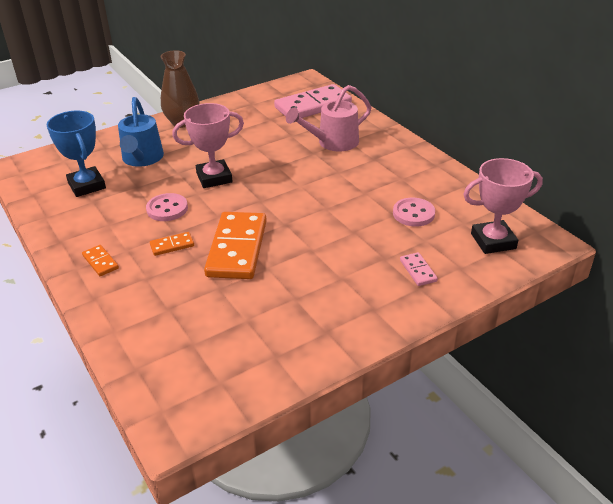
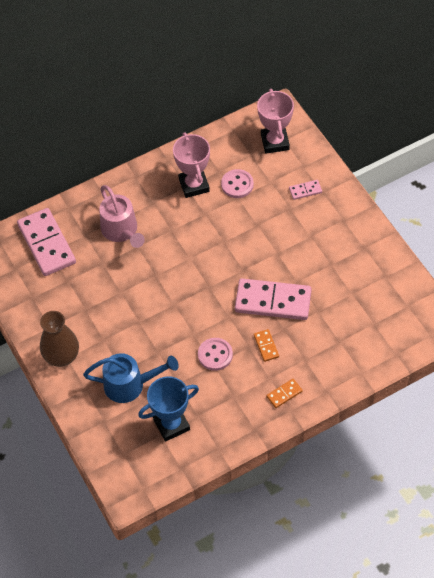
camera: 85 degrees left, 20 degrees up
pink trophy [172,103,244,188] -> pink trophy moved to [173,132,210,198]
orange domino [204,212,267,279] -> pink domino [235,278,312,320]

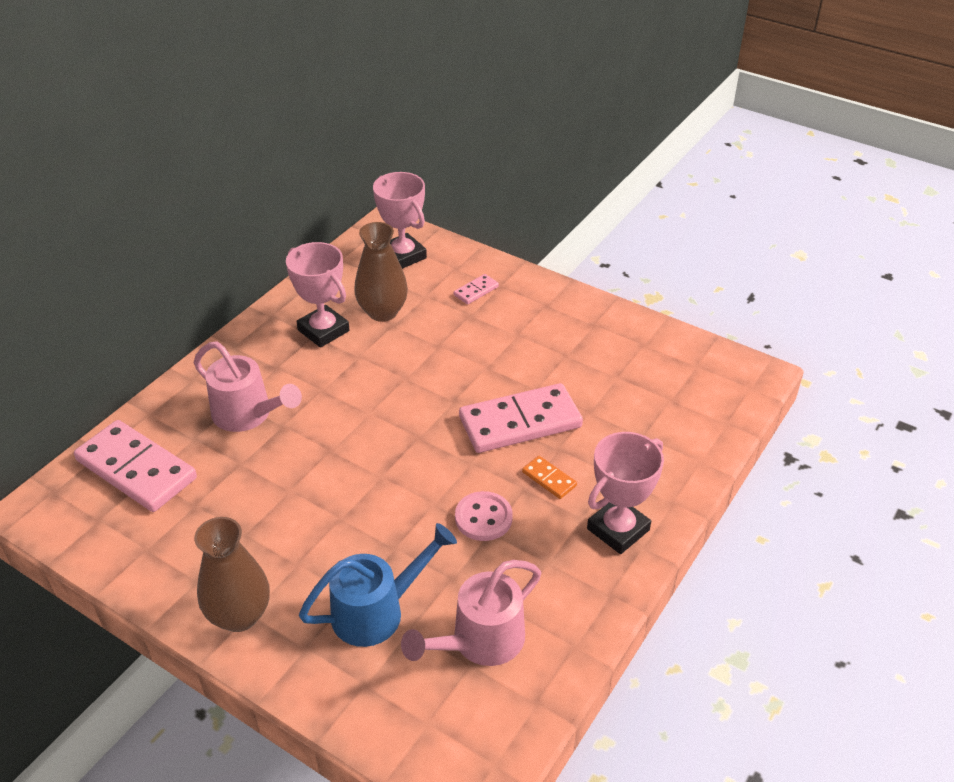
camera: 30 degrees left, 15 degrees down
blue trophy [138,376,199,442] -> pink watering can [401,560,541,666]
pink button [221,169,254,198] -> brown vase [354,222,408,322]
orange domino [266,379,302,408] -> pink trophy [587,432,664,554]

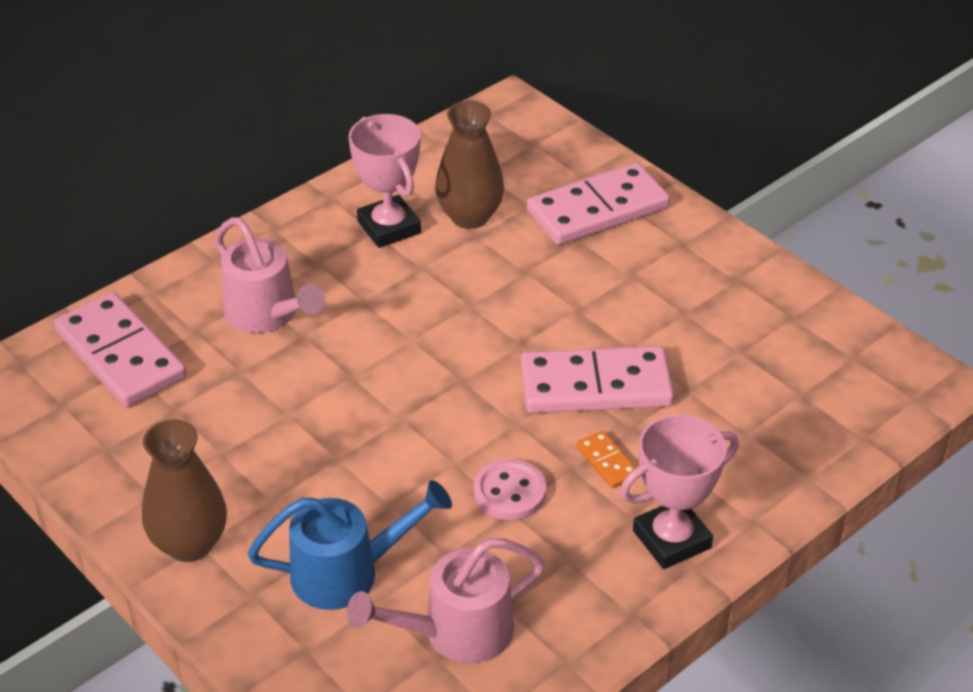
camera: 15 degrees right, 0 degrees up
pink trophy [373,172,427,269] -> none
pink domino [454,274,499,304] -> pink domino [527,163,670,245], size x2.28

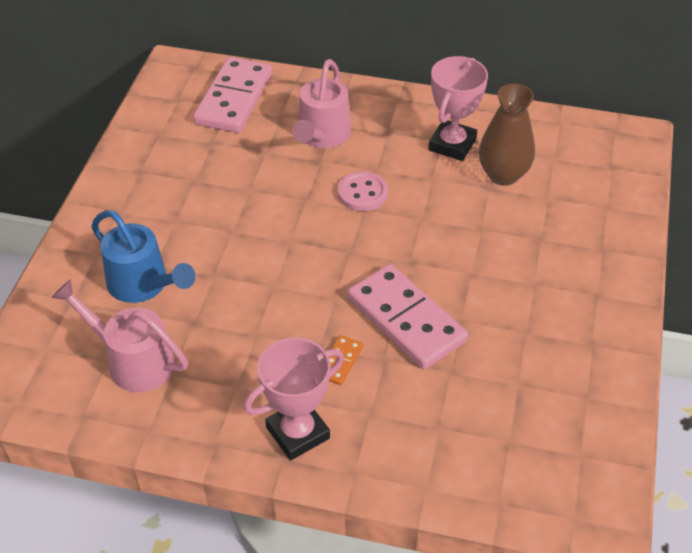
camera: 55 degrees right, 5 degrees up
brown vase [142,419,227,562] -> none
pink button [474,459,546,520] -> pink button moved to [338,171,388,211]
pink domino [527,163,670,245] -> none
pink trophy [620,414,739,569] -> pink trophy turned 60 degrees counterclockwise [244,338,344,460]

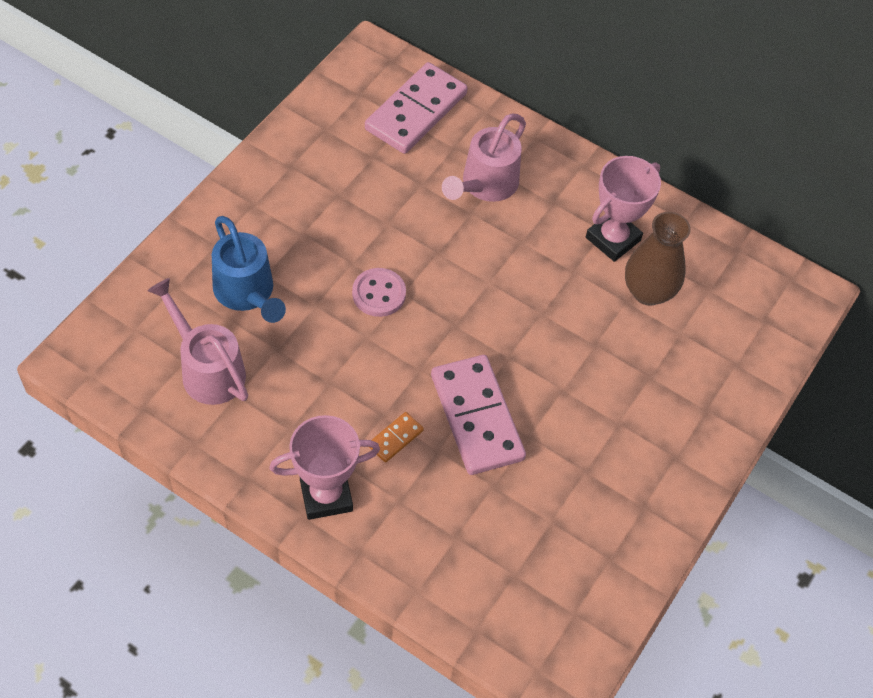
camera: 15 degrees right, 10 degrees up
pink button [338,171,388,211] -> pink button moved to [352,268,406,317]

